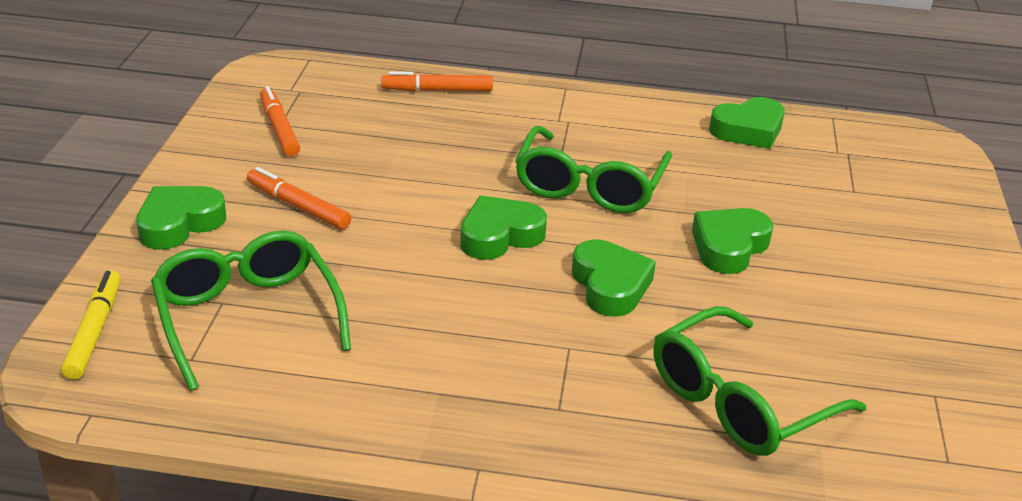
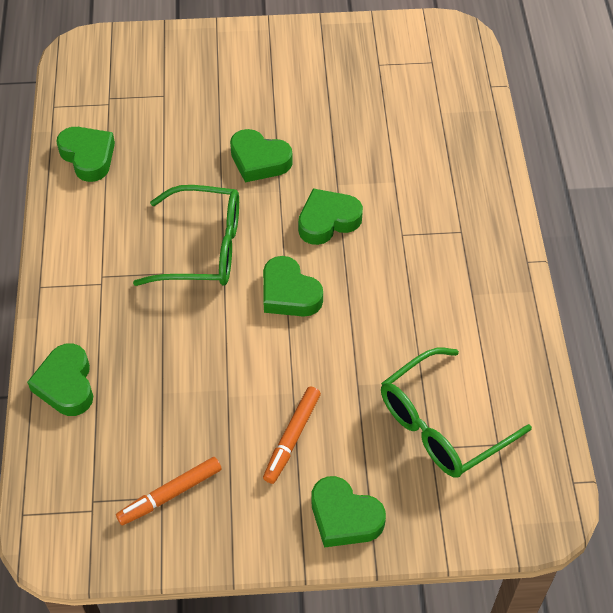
camera: 100 degrees left, 20 degrees up
yellow marker [61,271,121,380] -> none
orange marker [382,71,493,91] -> green heart [27,343,93,416]
green glasses [653,306,867,456] -> none

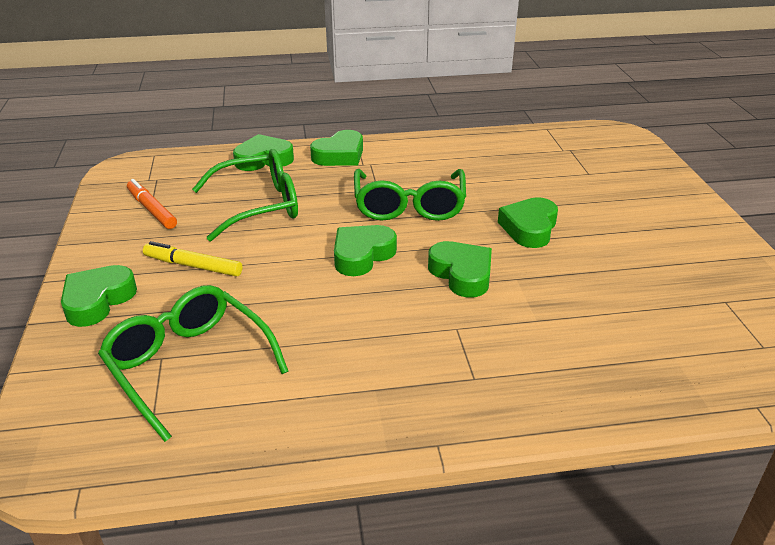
camera: 85 degrees right, 20 degrees down
green heart [57,127,115,182] -> green heart moved to [310,130,363,166]
orange marker [263,387,321,484] -> yellow marker [143,241,242,276]
none -> green glasses [192,149,298,241]

